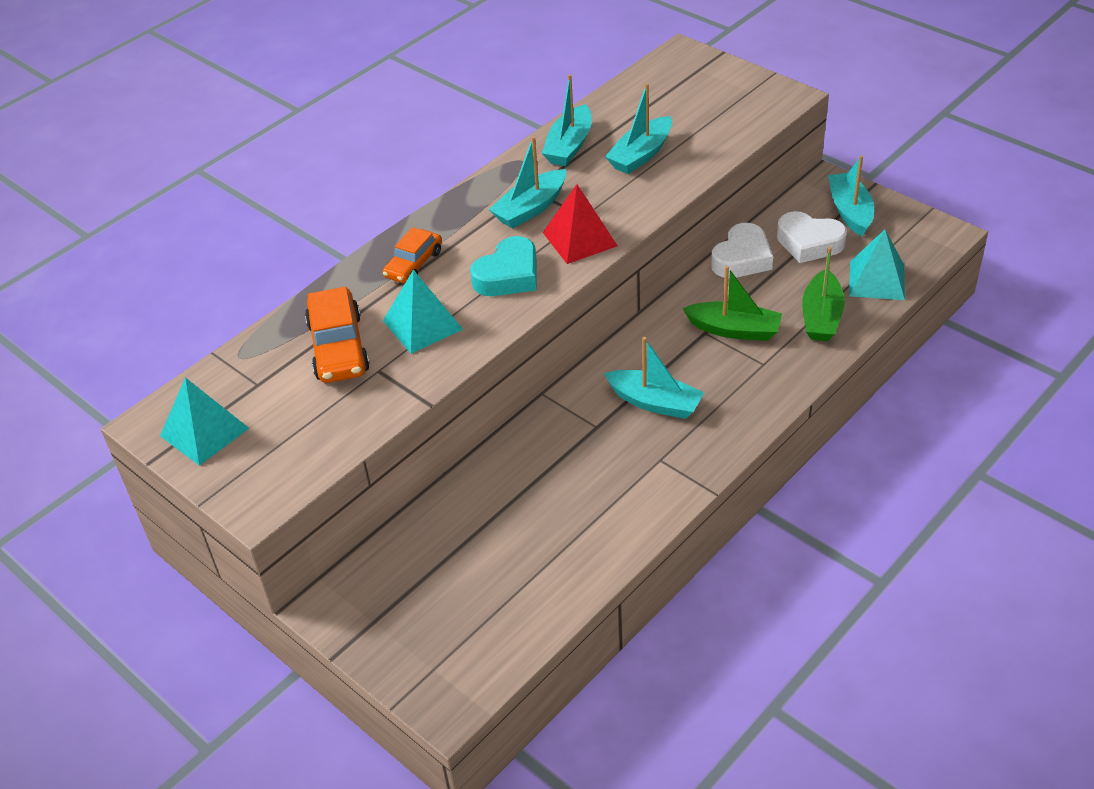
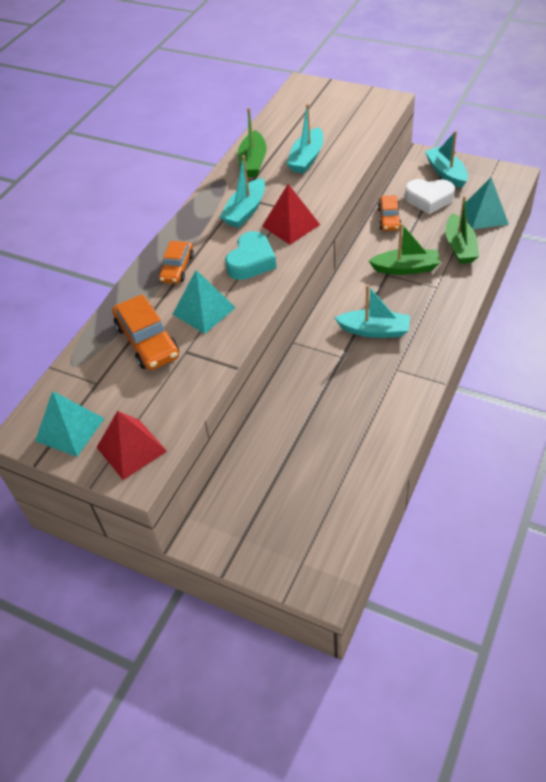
camera: 15 degrees left, 5 degrees up
turquoise boat [542,74,592,166] -> green boat [238,107,267,177]
white heart [711,223,773,278] -> orange car [378,195,402,231]
none -> red pyramid [96,411,167,480]

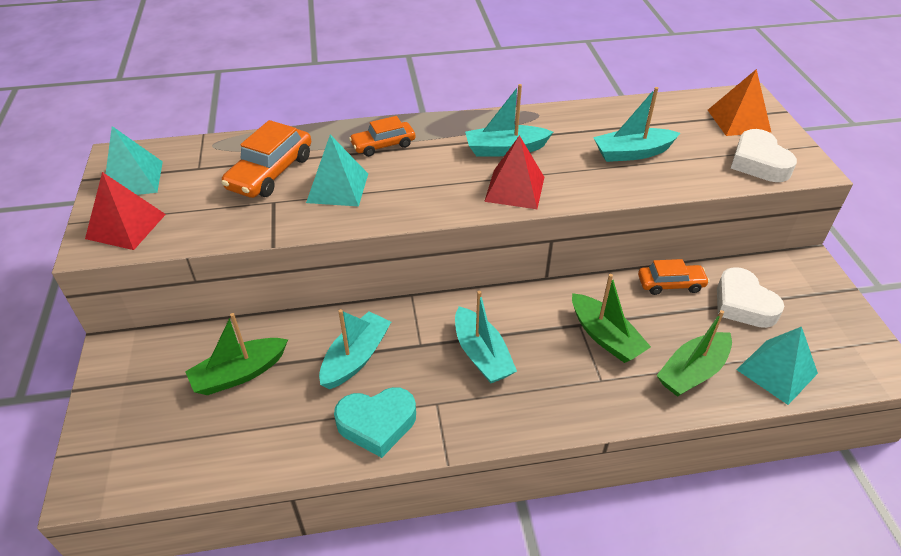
camera: 50 degrees right, 5 degrees down
turquoise heart [225,231,277,280] -> turquoise heart moved to [334,387,416,458]
green boat [238,107,267,177] -> green boat moved to [185,313,288,395]
orange car [378,195,402,231] -> orange car turned 150 degrees counterclockwise [638,259,709,295]
turquoise boat [425,131,468,188] -> turquoise boat moved to [319,309,391,389]
none -> orange pyramid [708,69,771,136]
none -> white heart [731,129,797,182]

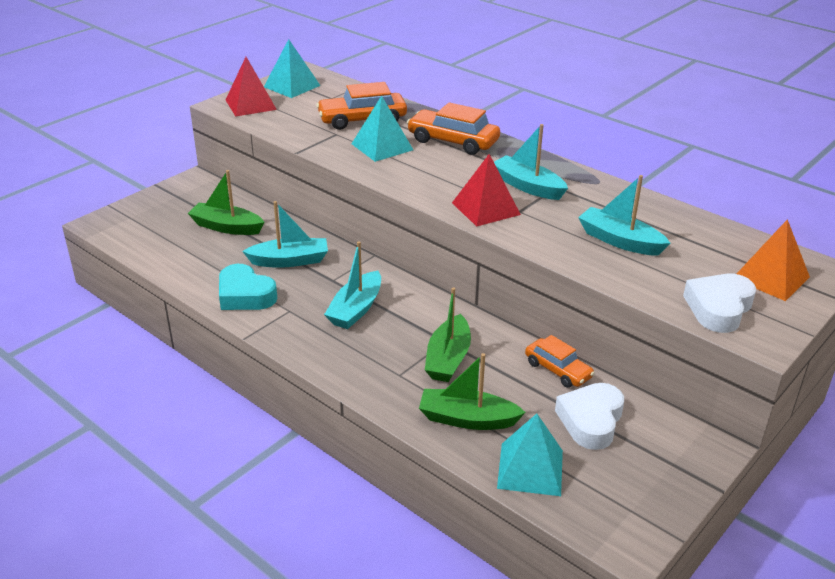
camera: 50 degrees right, 10 degrees down
orange car [349,116,415,157] -> orange car [407,102,500,155], size x1.56

